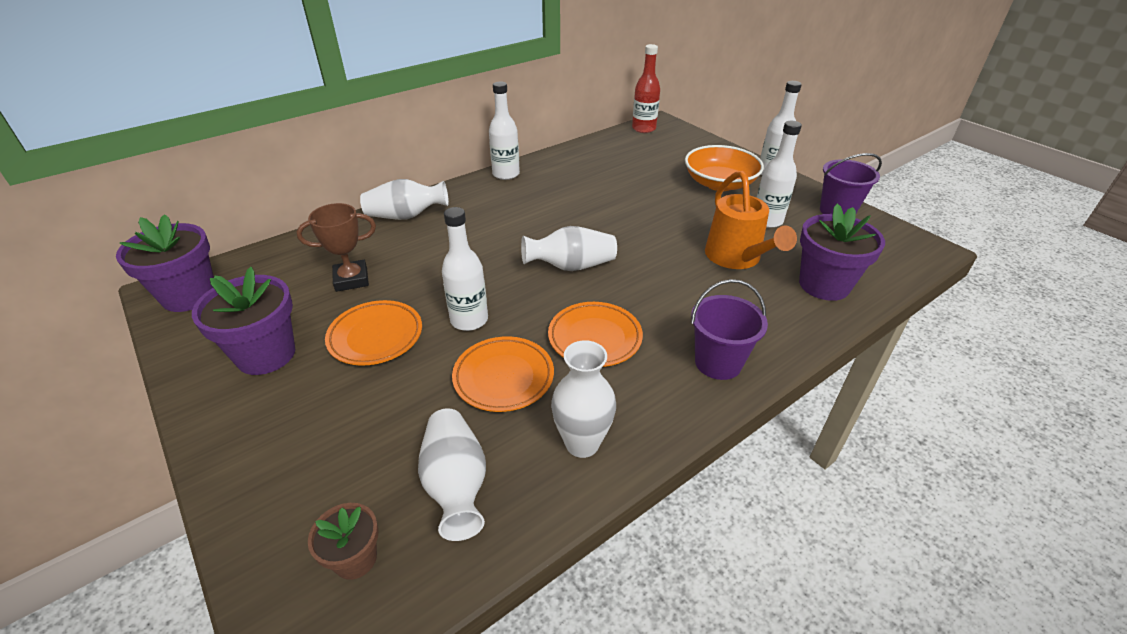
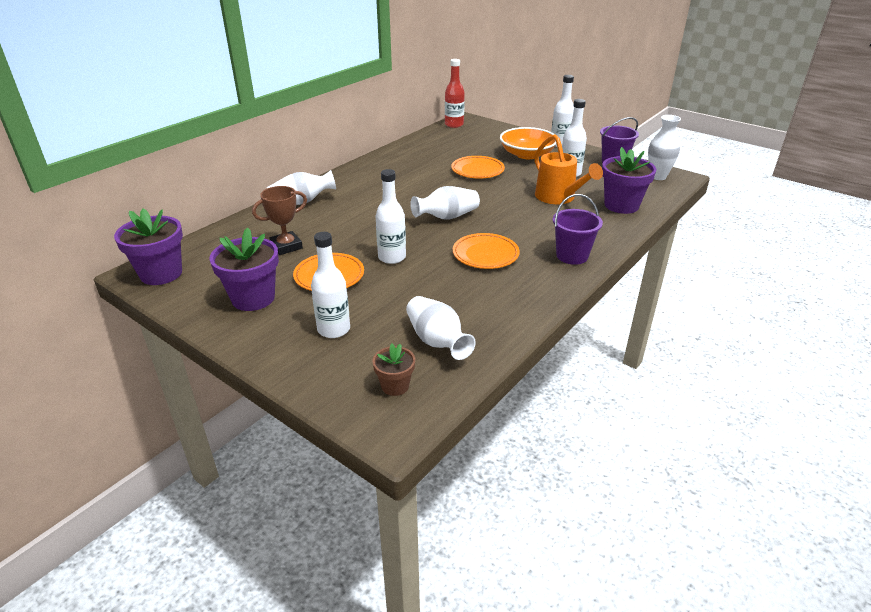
camera: 15 degrees left, 5 degrees down
orange plate [452,336,554,412] -> orange plate moved to [451,156,505,179]
white bottle [489,82,520,180] -> white bottle moved to [311,232,350,338]
white vase [551,340,616,458] -> white vase moved to [648,115,681,180]

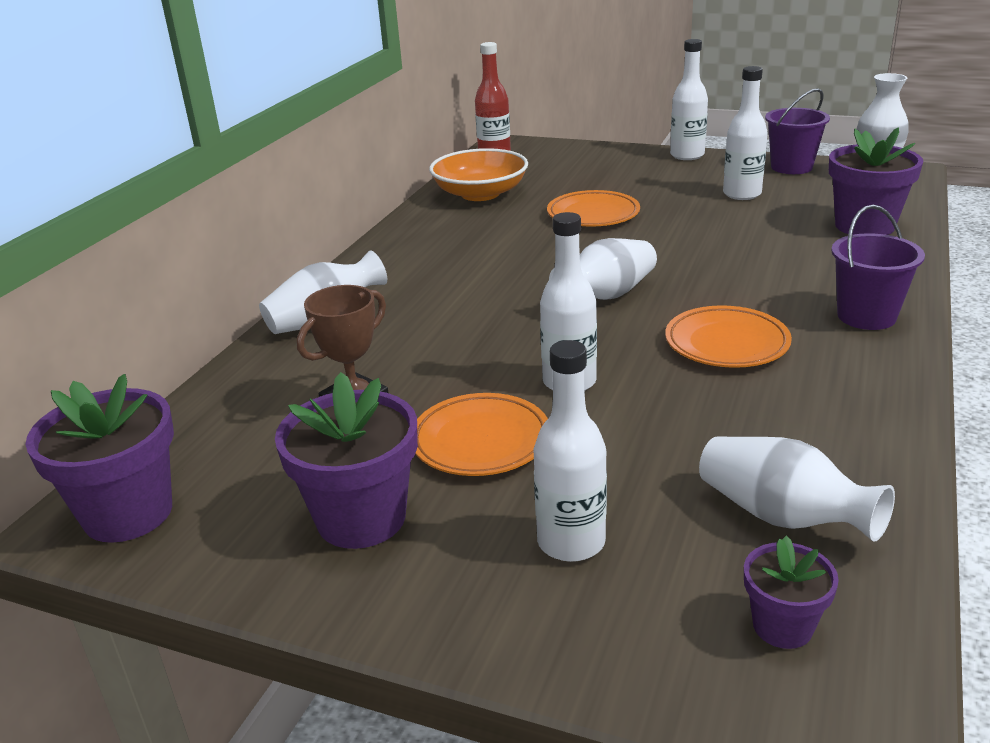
camera: 15 degrees left, 5 degrees down
brown flower pot [372,344,415,396] -> purple flower pot [744,536,839,649]
orange bowl [500,127,556,159] -> orange bowl moved to [429,148,528,201]
orange watering can [534,134,603,204] -> none

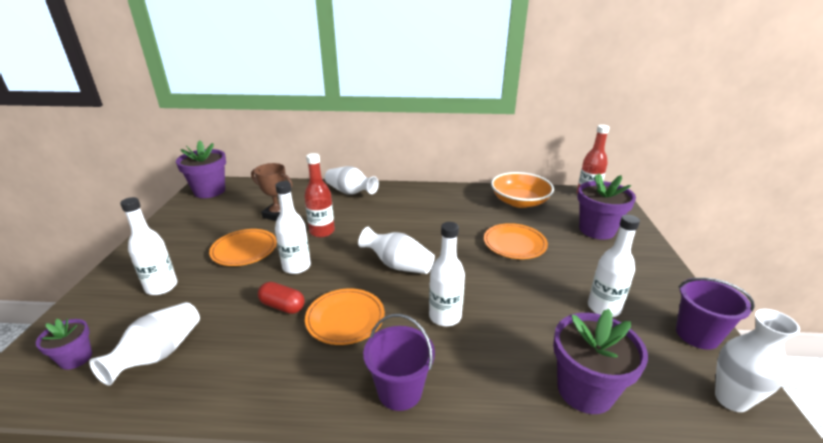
camera: 70 degrees right, 0 degrees up
purple flower pot [275,372,418,549] -> purple flower pot moved to [578,174,636,240]
white bottle [670,39,708,160] -> white bottle moved to [429,222,465,326]
none -> red capsule [258,282,305,314]
none -> red bottle [304,153,335,237]

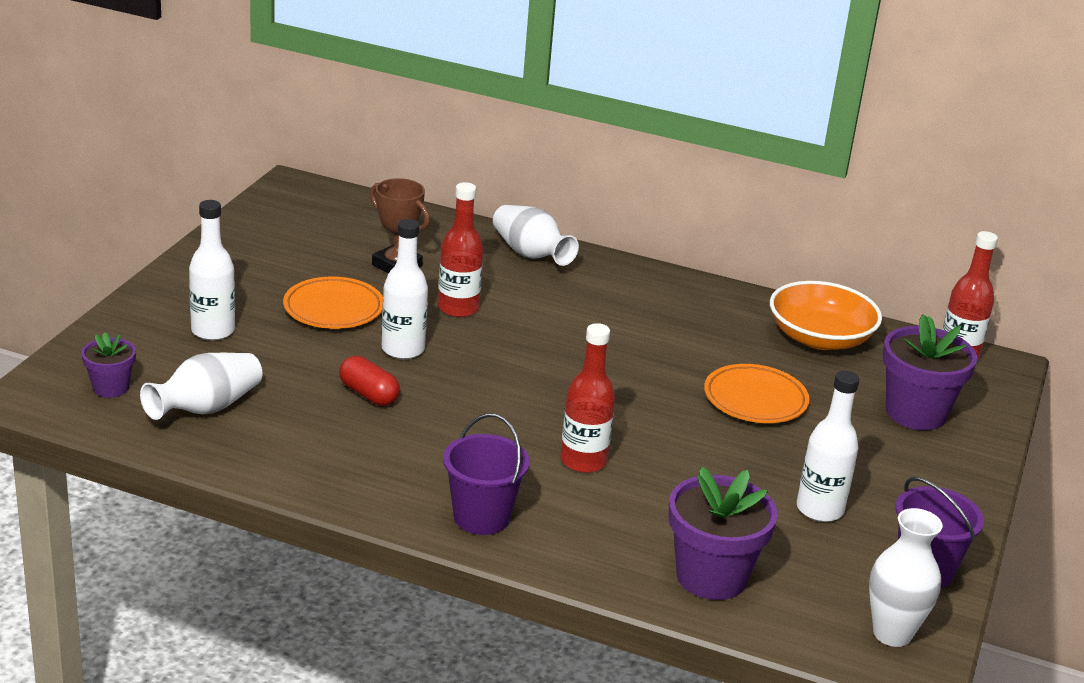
camera: 15 degrees right, 0 degrees up
purple flower pot [176,140,226,198] -> none
orange plate [305,289,385,345] -> none
white vase [358,227,435,274] -> none
white bottle [429,222,465,326] -> red bottle [560,323,615,473]

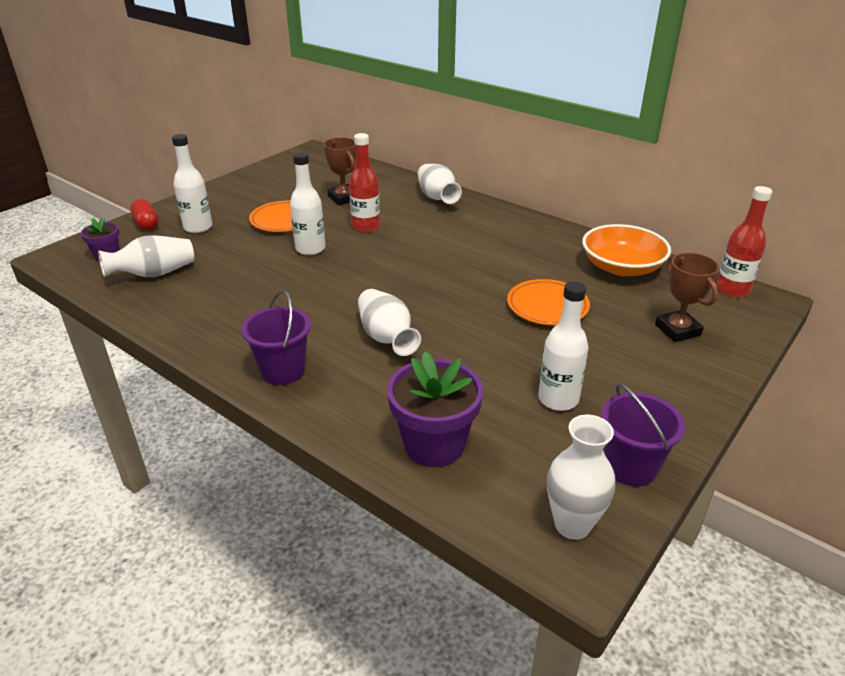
camera: 20 degrees right, 5 degrees up
red capsule [339,356,400,406] -> red capsule moved to [130,199,158,230]
red bottle [560,323,615,473] -> white vase [358,289,421,356]
purple flower pot [883,314,977,430] -> brown trophy [655,253,720,342]

